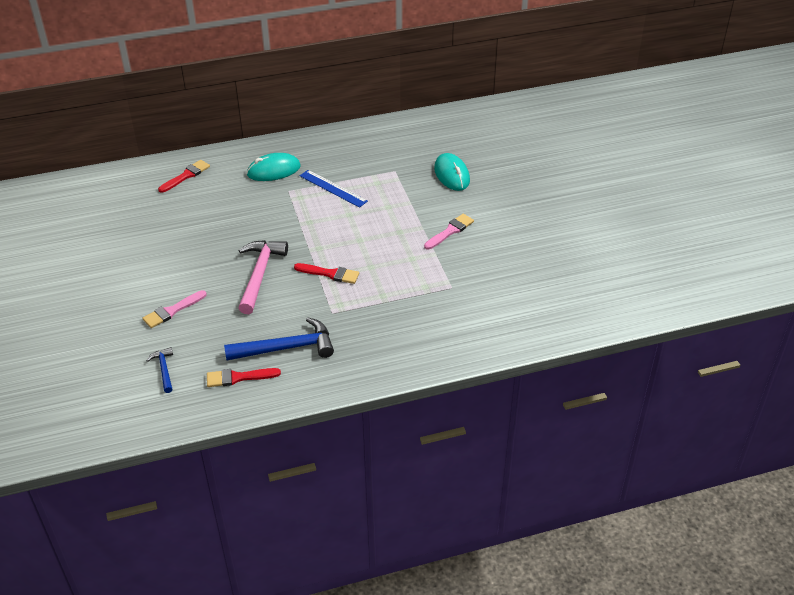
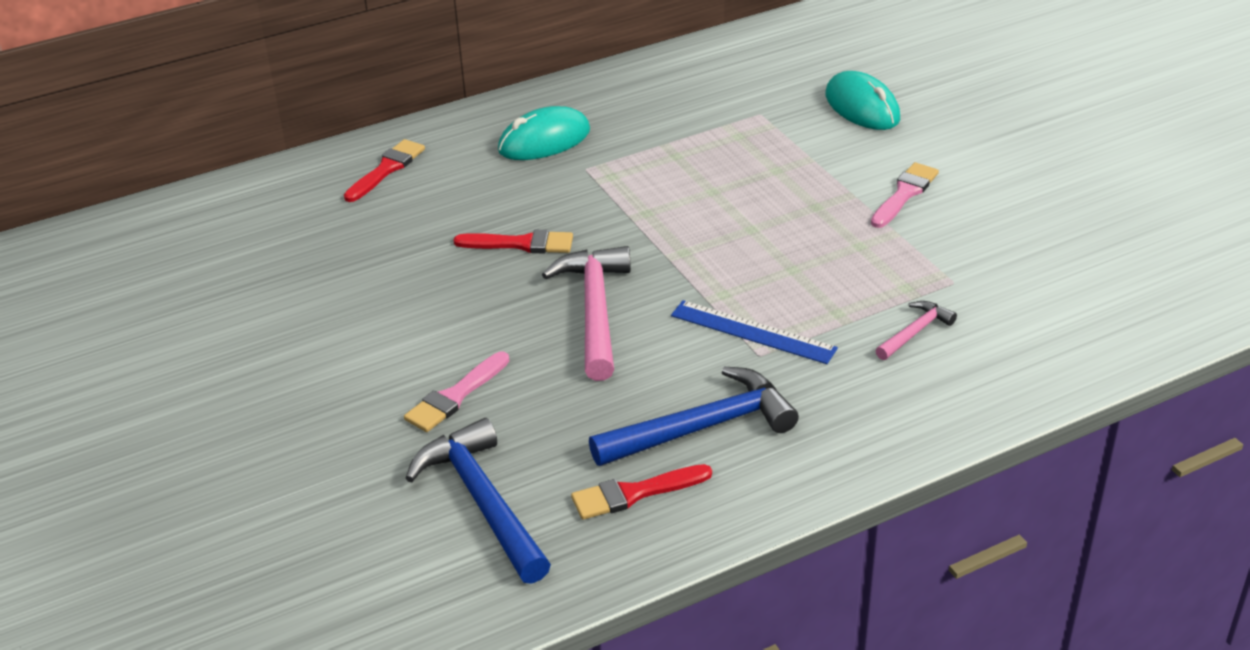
camera: 10 degrees left, 5 degrees down
blue hammer [146,347,173,393] -> blue hammer [406,418,551,584], size x1.95
red brush [294,263,359,284] -> red brush moved to [454,230,573,253]
blue ruler [300,170,368,208] -> blue ruler moved to [671,300,838,364]
none -> pink hammer [875,301,957,360]

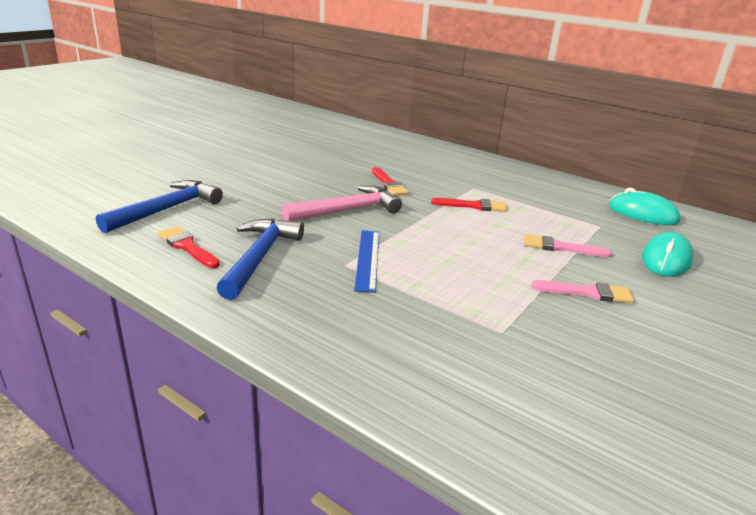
camera: 60 degrees right, 10 degrees down
red brush [344,139,425,202] -> red brush moved to [431,198,507,212]
pink brush [404,351,509,432] -> pink brush moved to [524,234,612,257]
turquoise mouse [498,106,590,160] -> turquoise mouse moved to [609,188,680,225]
blue hammer [589,367,799,466] -> blue hammer turned 120 degrees counterclockwise [217,218,304,300]
pink hammer [875,301,957,360] -> none

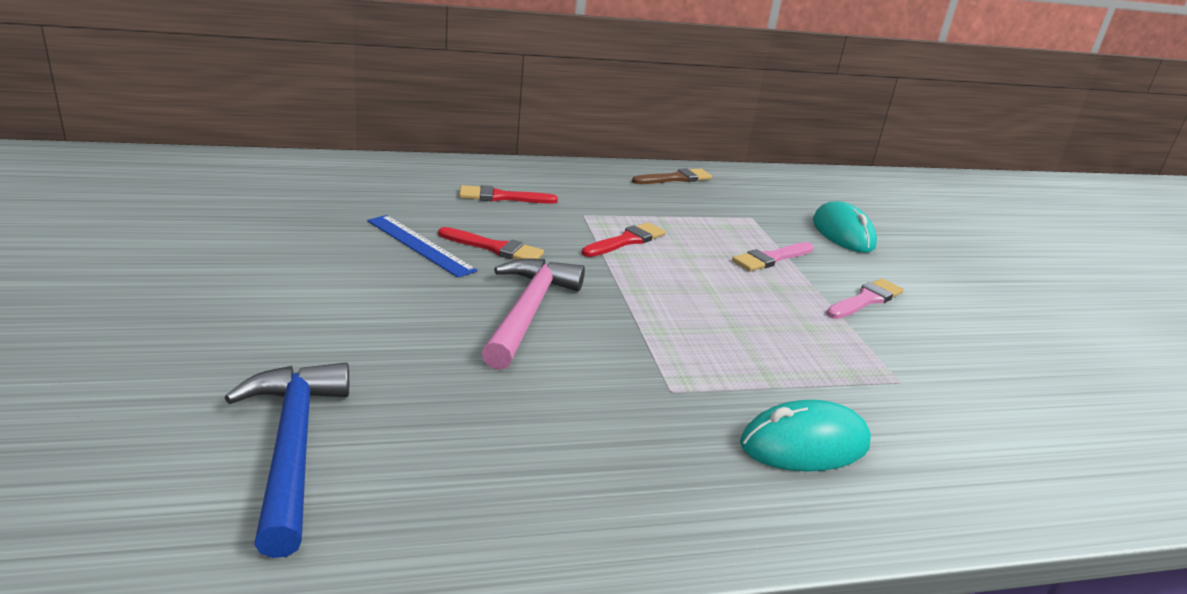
camera: 50 degrees left, 0 degrees up
red brush [158,227,220,268] -> red brush moved to [459,185,558,204]
blue hammer [217,218,304,300] -> none
blue ruler [354,230,379,293] -> blue ruler moved to [367,215,477,278]
turquoise mouse [609,188,680,225] -> turquoise mouse moved to [740,400,871,472]
none -> brown brush [632,168,712,184]

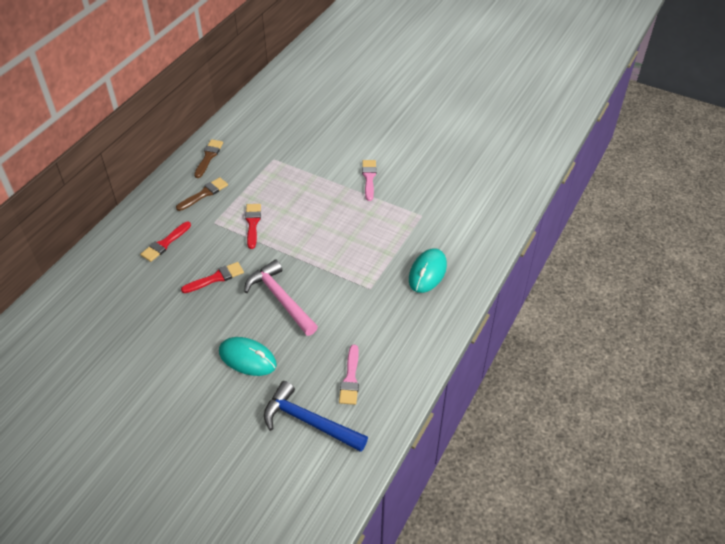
camera: 45 degrees left, 20 degrees up
blue ruler [367,215,477,278] -> none
pink brush [732,242,814,271] -> pink brush moved to [339,345,359,405]
turquoise mouse [813,201,877,253] -> turquoise mouse moved to [219,337,277,376]
none -> brown brush [176,177,228,211]

